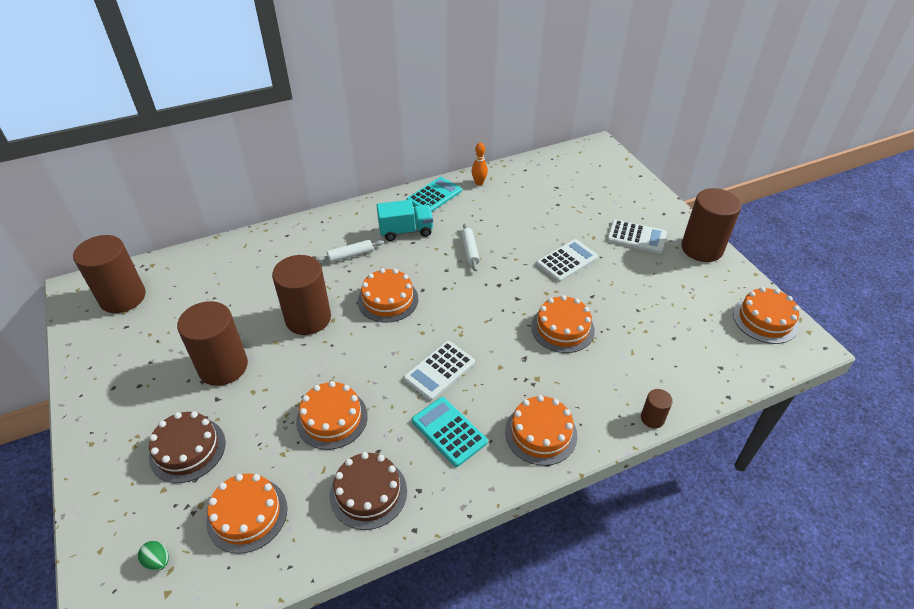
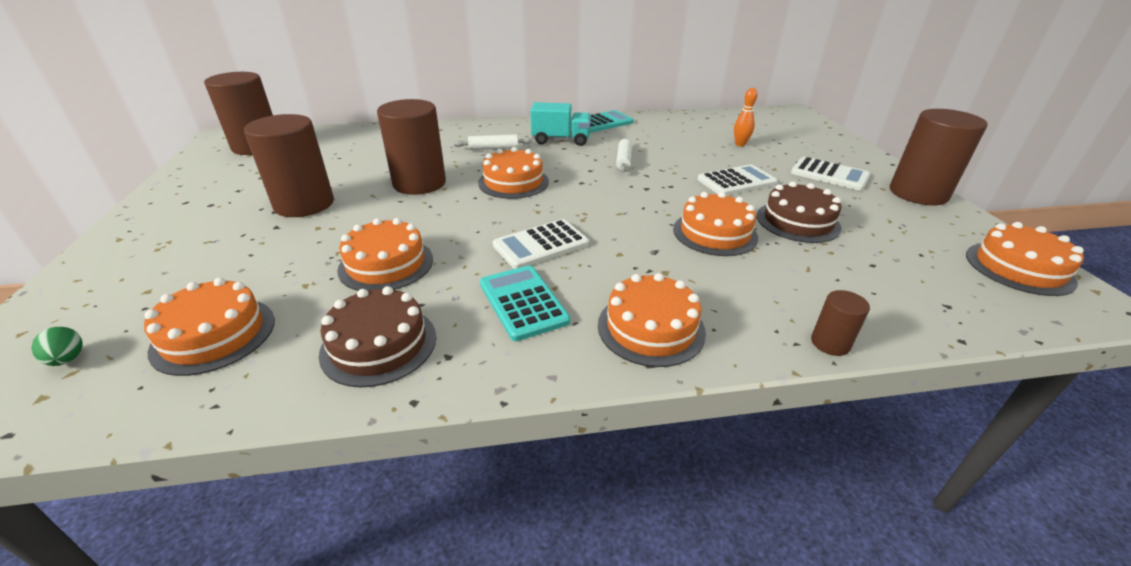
camera: 15 degrees right, 10 degrees down
brown cake [149,411,226,483] -> brown cake moved to [757,181,842,243]
orange bowling pin [471,143,488,186] -> orange bowling pin moved to [734,88,758,146]

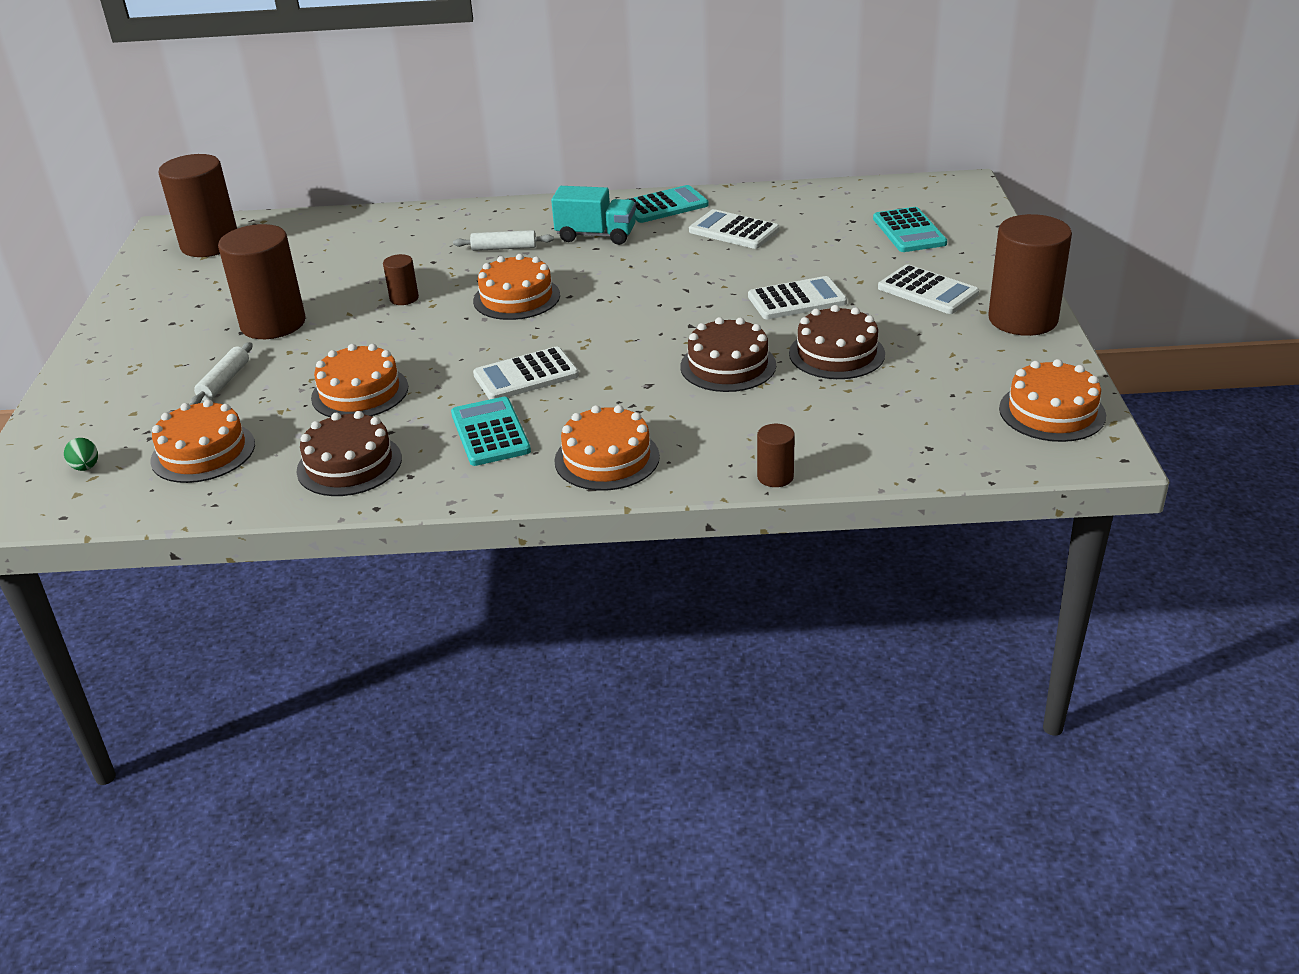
camera: 10 degrees right, 0 degrees up
brown cylinder [377,99,446,195] -> brown cylinder [383,254,419,305], size x0.46
white rolling pin [616,138,632,172] -> white rolling pin moved to [190,342,252,405]
orange cake [673,192,758,256] -> brown cake [680,317,776,392]
orange bowling pin [734,88,758,146] -> none
none -> white calculator [689,209,780,249]
none -> turquoise calculator [873,207,947,252]

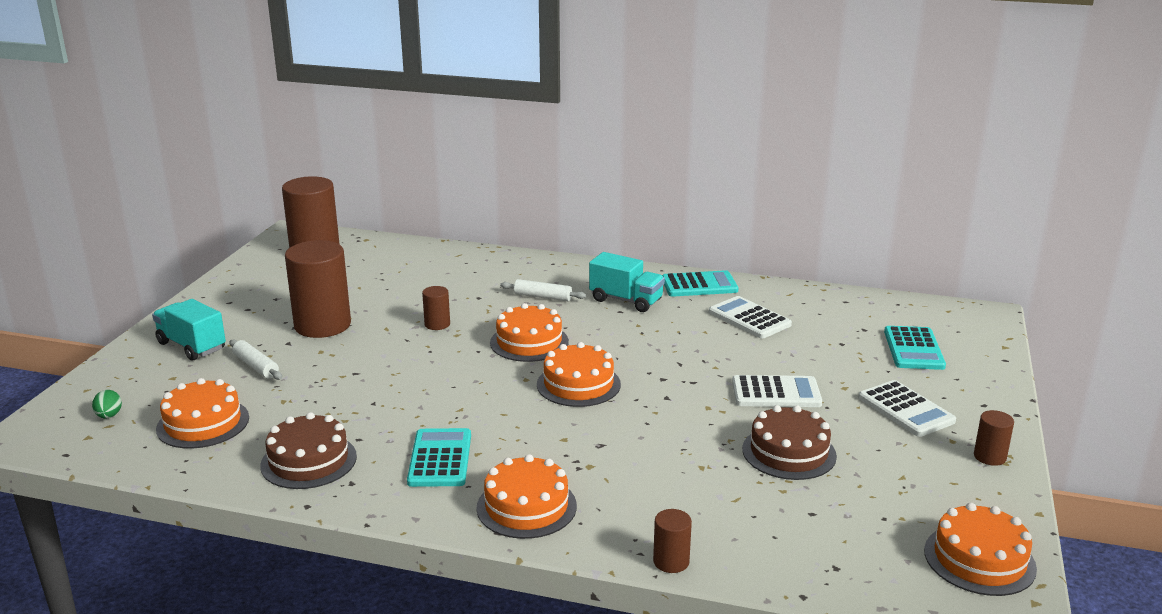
camera: 15 degrees right, 10 degrees down
white rolling pin [190,342,252,405] -> white rolling pin turned 75 degrees counterclockwise [229,340,282,380]
orange cake [311,344,408,417] -> orange cake moved to [537,342,621,407]
white calculator [473,347,579,400] -> none
brown cake [680,317,776,392] -> none
brown cylinder [988,214,1072,336] -> brown cylinder [974,410,1014,466], size x0.46
none -> turquoise truck [152,299,226,361]

